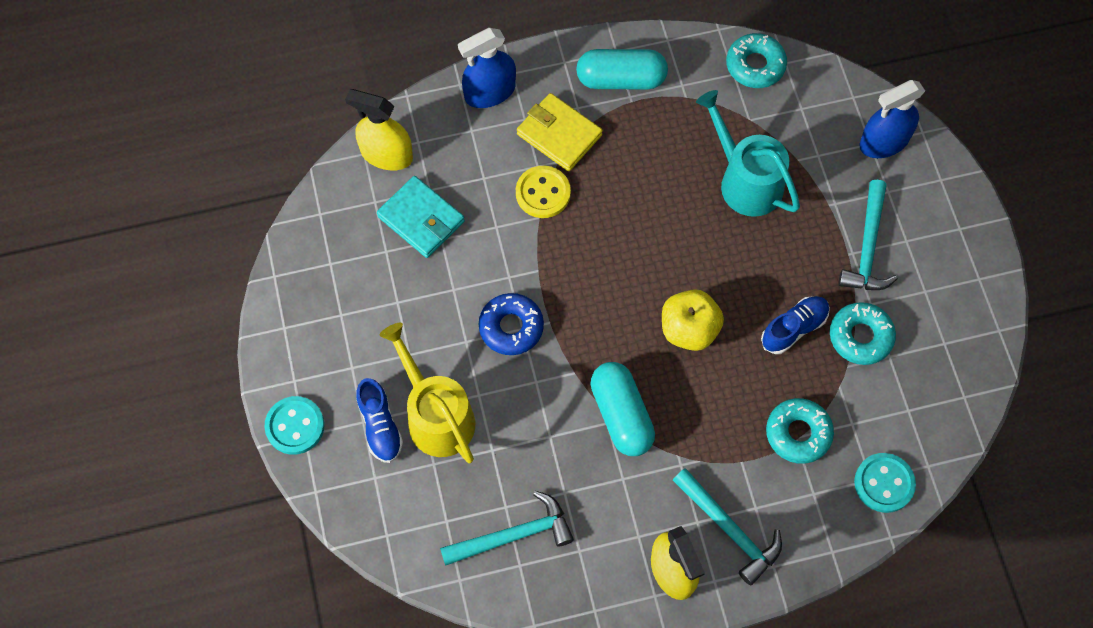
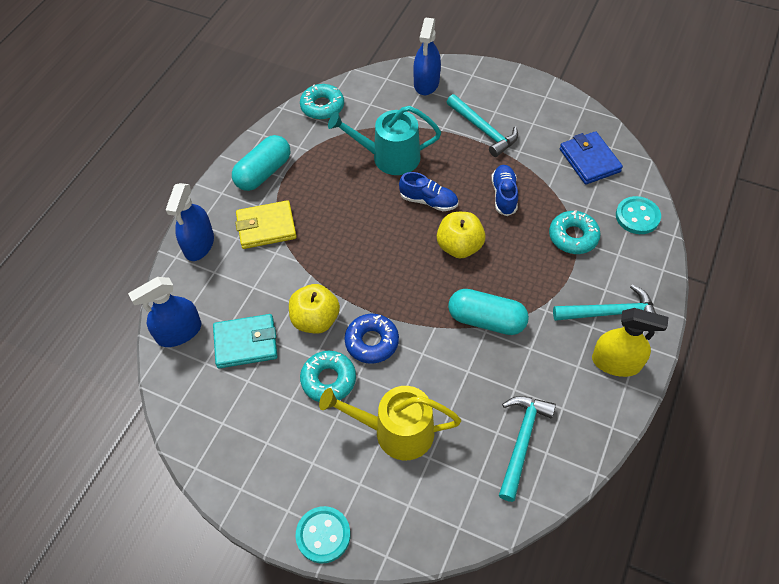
camera: 50 degrees left, 10 degrees down
yellow spray bottle [345,89,413,171] -> blue spray bottle [128,277,202,347]
blue shoe [356,378,403,463] -> blue shoe moved to [399,172,458,211]
yellow button [516,166,571,218] -> none
turquoise donut [830,302,896,365] -> turquoise donut moved to [300,351,356,402]
none -> yellow apple [289,284,340,334]
none -> blue wallet [560,131,623,185]

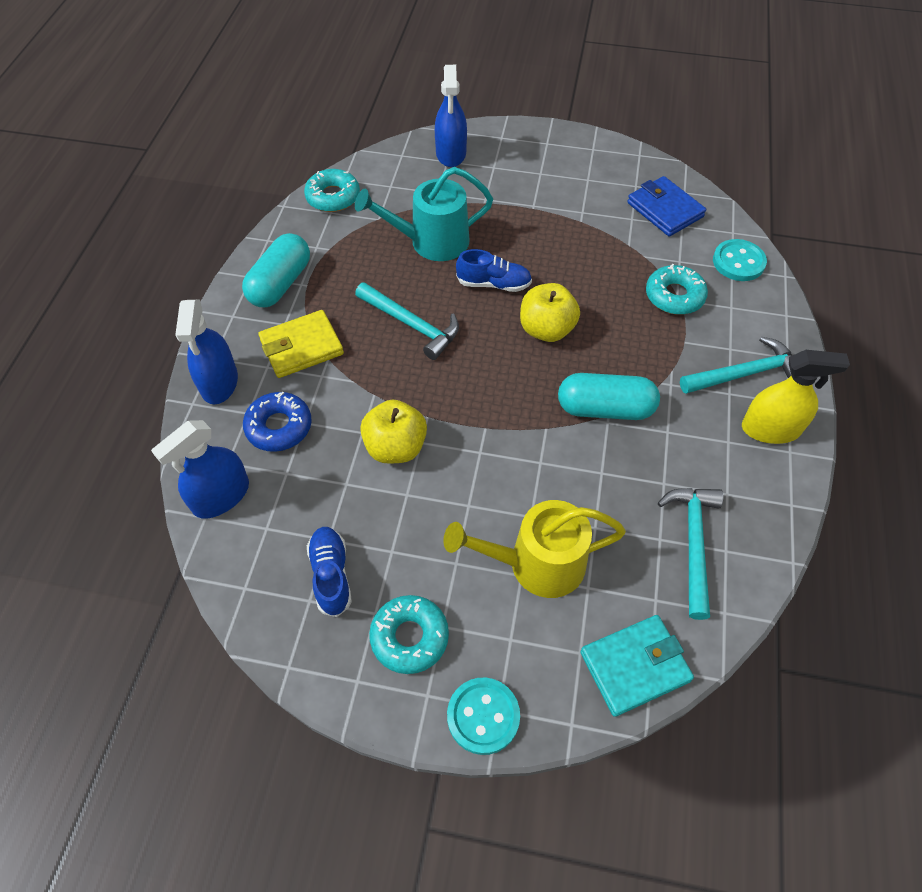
camera: 15 degrees left, 0 degrees up
turquoise wallet [213,314,278,368] -> turquoise wallet moved to [580,615,694,717]
turquoise donut [300,351,356,402] -> turquoise donut moved to [369,595,449,674]
blue donut [344,314,399,364] -> blue donut moved to [243,391,312,452]
turquoise hammer [447,94,518,157] -> turquoise hammer moved to [355,282,459,360]
blue shoe [492,165,518,216] -> blue shoe moved to [307,527,352,617]

